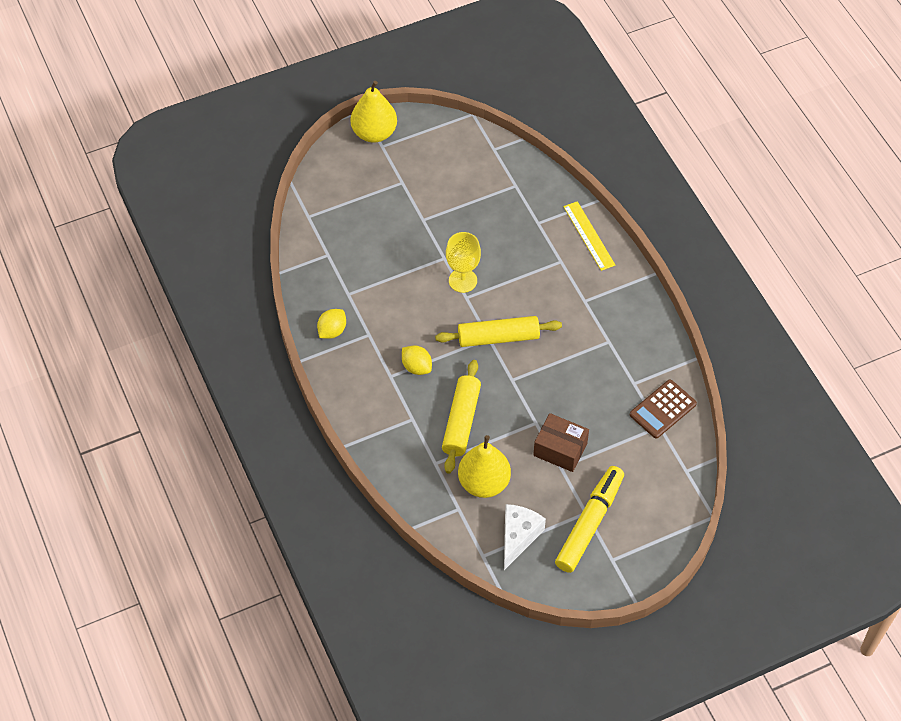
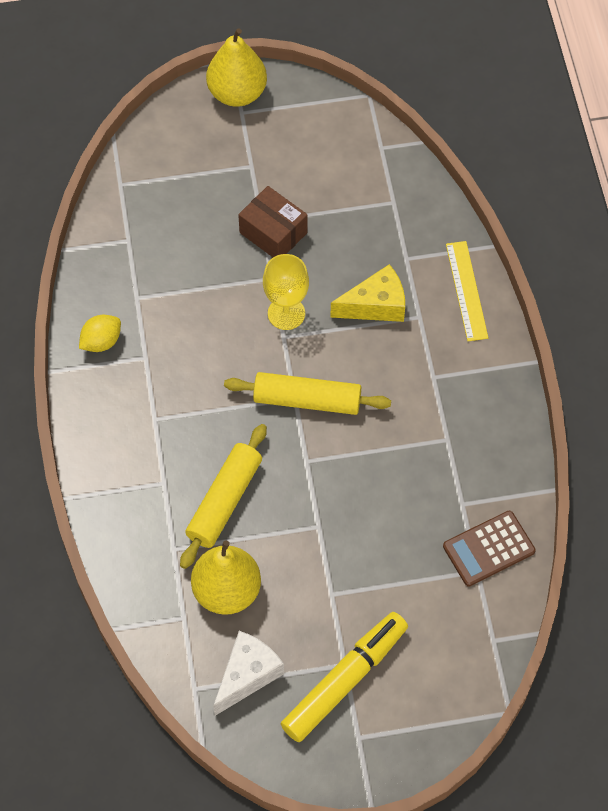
camera: 15 degrees right, 5 degrees up
yellow lemon [402,345,432,375] -> none
brown box [533,413,589,472] -> brown box moved to [238,186,308,257]
none -> yellow cheese [330,264,405,322]

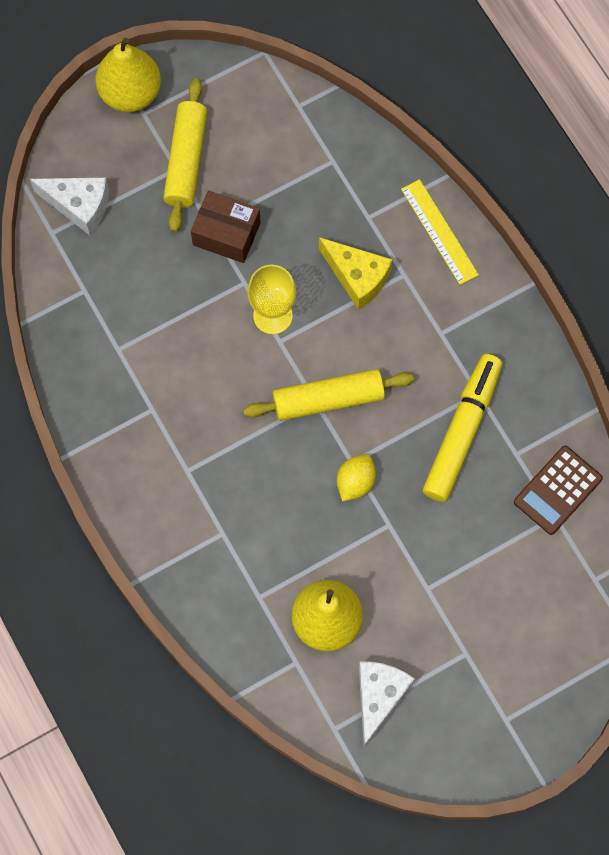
camera: 20 degrees left, 10 degrees up
yellow lemon [79,315,121,352] -> yellow lemon moved to [337,454,376,501]
yellow rolling pin [180,424,267,569] -> yellow rolling pin moved to [163,78,207,232]
yellow marker [281,612,408,742] -> yellow marker moved to [423,354,502,502]
yellow cheese [330,264,405,322] -> yellow cheese turned 75 degrees clockwise [319,237,392,310]
none -> white cheese [30,177,109,236]

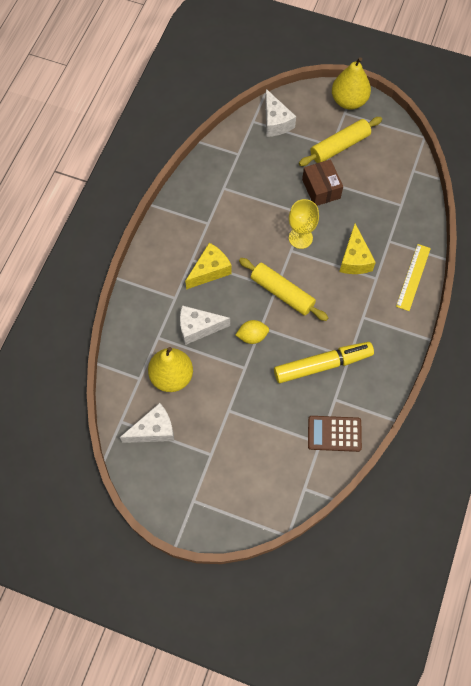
camera: 50 degrees right, 5 degrees down
none -> white cheese [180,305,230,345]
none -> yellow cheese [185,243,232,290]

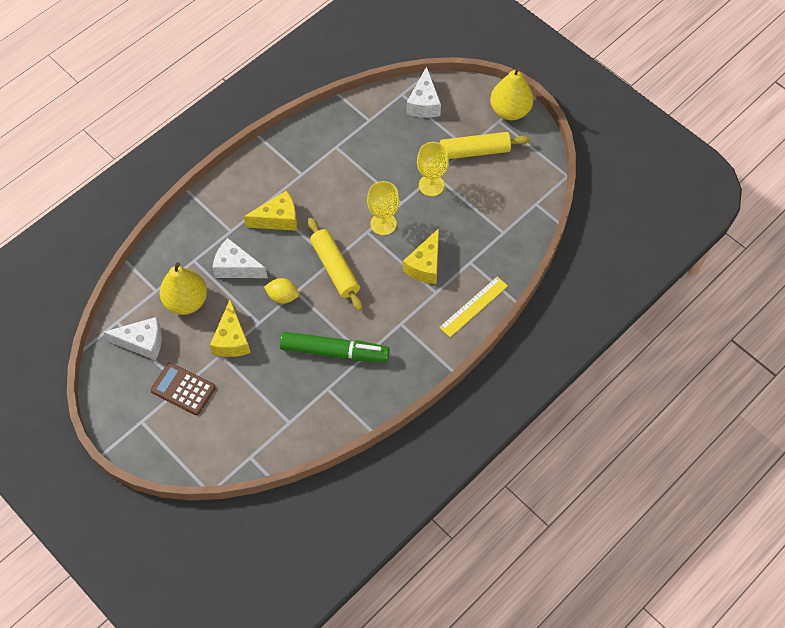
camera: 25 degrees right, 5 degrees down
yellow marker [274,342,374,383] -> green marker [280,332,390,362]
brown box [302,159,343,206] -> yellow goblet [417,142,449,196]
brown calculator [308,416,362,452] -> brown calculator moved to [150,363,216,415]
none -> yellow cheese [210,300,250,357]

